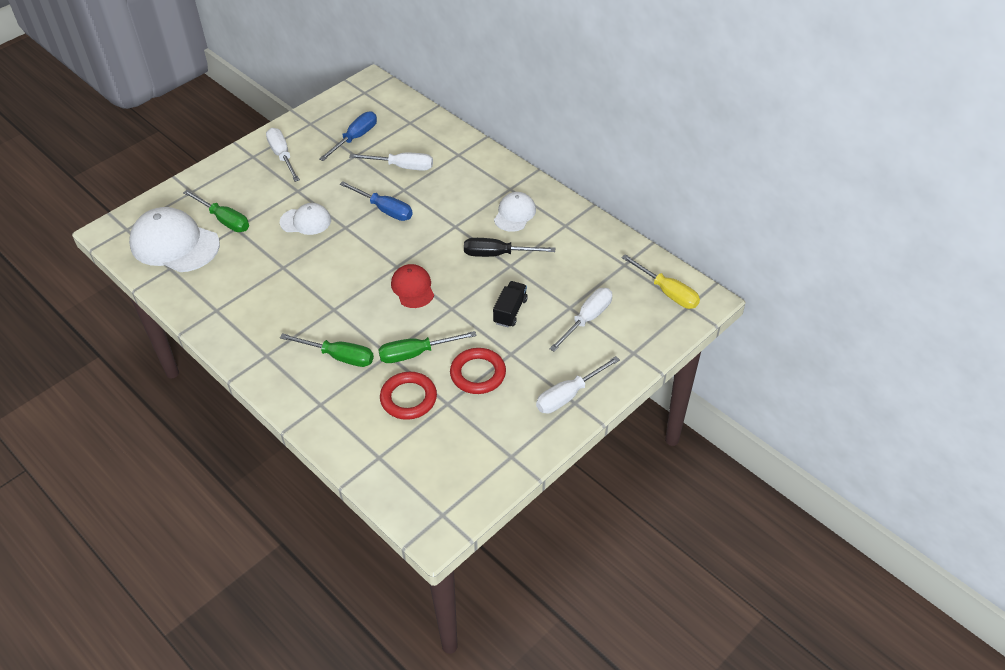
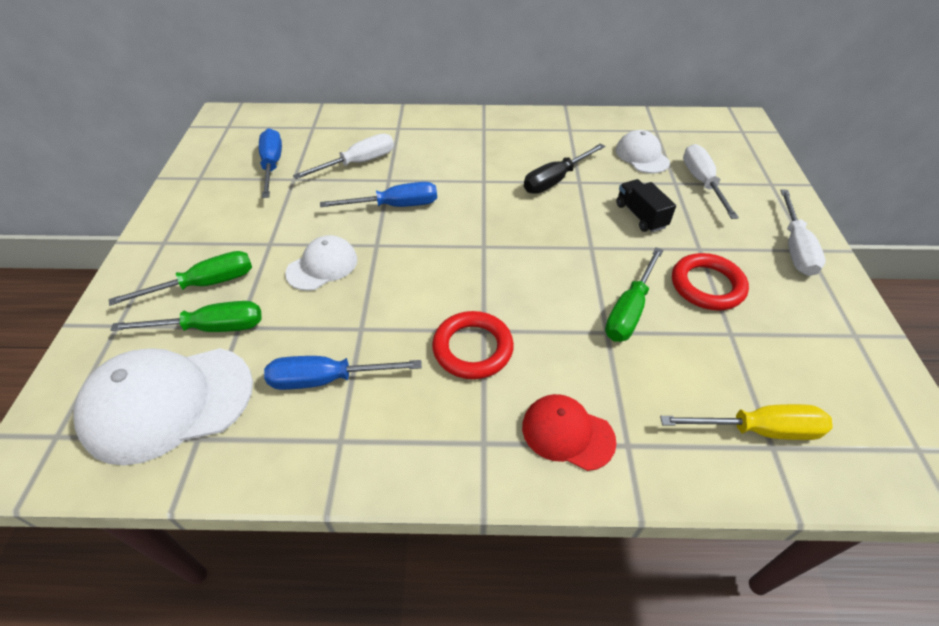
camera: 45 degrees left, 0 degrees up
white screwdriver [266,128,300,182] -> none
green screwdriver [280,333,374,367] -> green screwdriver moved to [109,251,252,306]
red ring [380,372,437,420] -> red ring moved to [432,311,514,379]
red cap [391,264,434,308] -> red cap moved to [522,394,616,471]
white cap [494,192,536,232] -> white cap moved to [615,130,670,173]
yellow screwdriver [622,254,700,309] -> yellow screwdriver moved to [660,404,833,440]
none -> blue screwdriver [264,356,422,390]

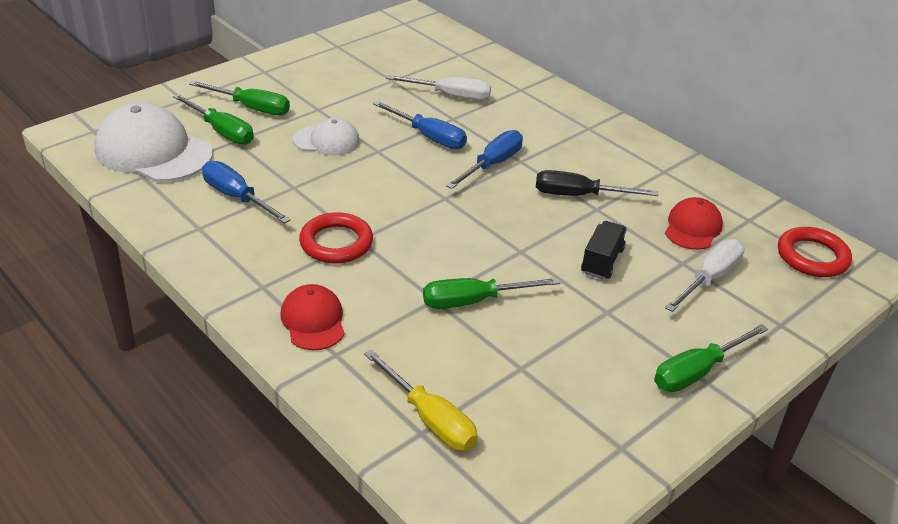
camera: 45 degrees right, 10 degrees down
blue screwdriver [259,128,282,198] -> blue screwdriver moved to [446,130,523,189]
white cap [615,130,670,173] -> red cap [665,197,723,250]
red ring [672,253,749,311] -> red ring moved to [778,227,852,277]
white screwdriver [780,189,825,276] -> green screwdriver [654,324,768,392]

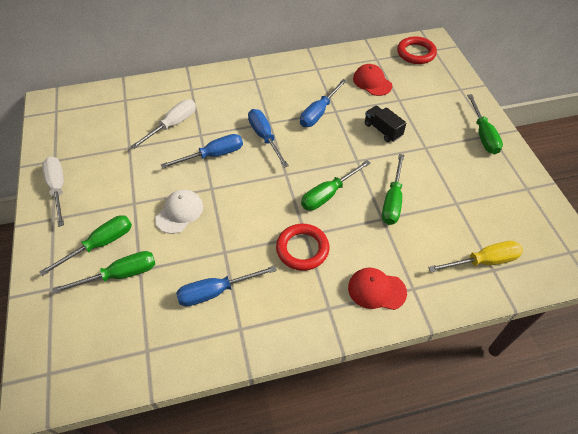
camera: 60 degrees left, 15 degrees up
white cap [94,103,213,182] -> none
black screwdriver [536,170,658,196] -> blue screwdriver [300,79,347,127]
white screwdriver [665,239,744,312] -> white screwdriver moved to [42,157,64,227]
none -> green screwdriver [301,160,371,211]

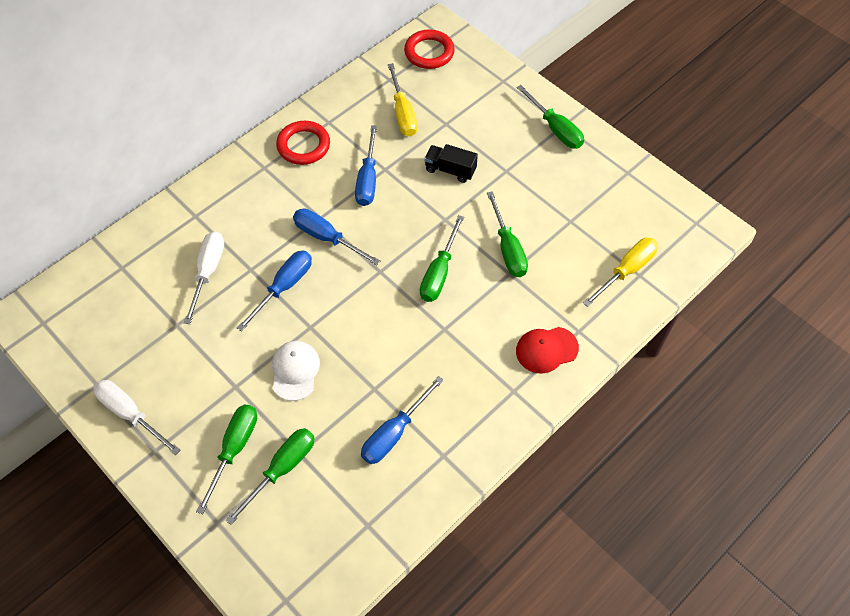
camera: 30 degrees left, 5 degrees up
red ring [276,224,329,271] -> red ring moved to [276,121,330,165]
red cap [353,64,392,96] -> yellow screwdriver [388,63,418,137]

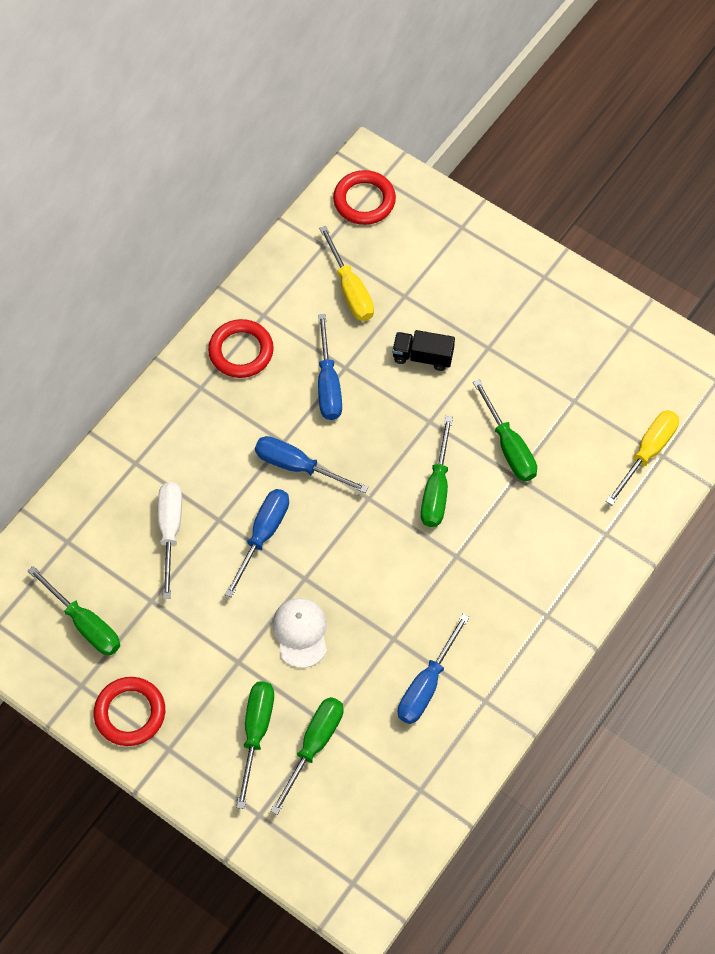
camera: 10 degrees left, 5 degrees up
white screwdriver [94,380,180,455] -> red ring [94,677,165,746]
green screwdriver [516,85,584,149] -> green screwdriver moved to [28,566,120,655]
red cap [516,327,579,374] -> none

